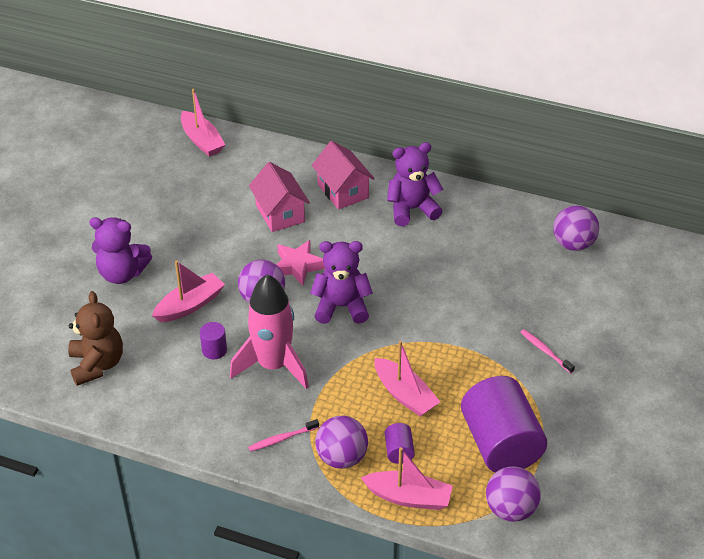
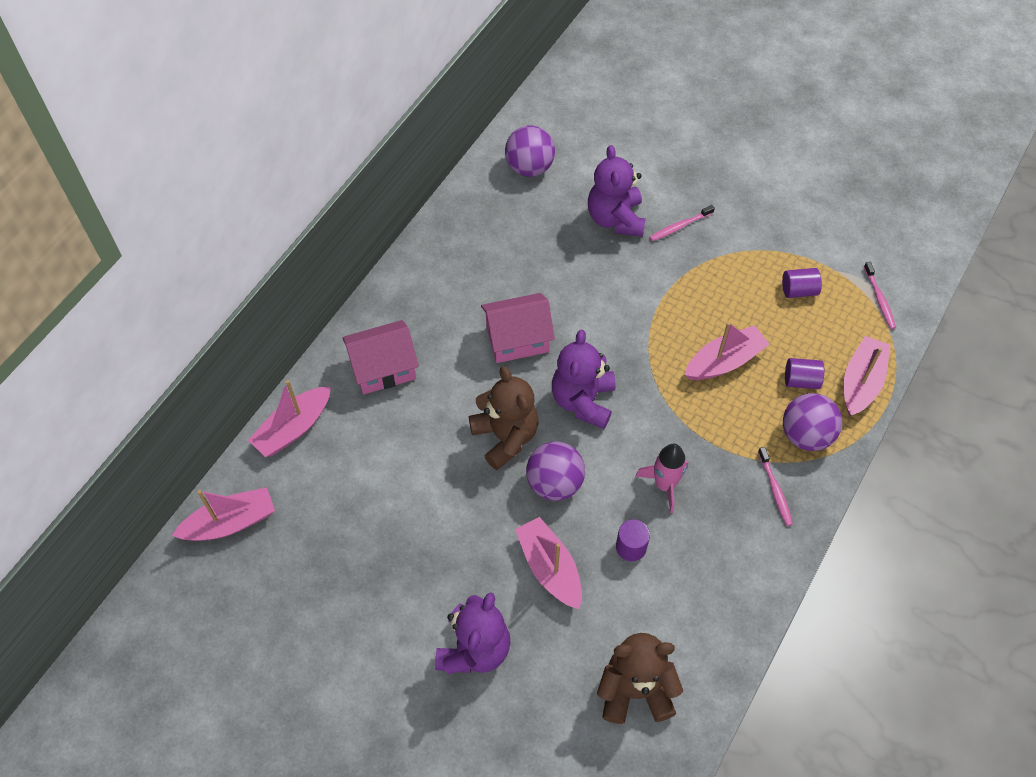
camera: 80 degrees left, 15 degrees up
pink rocket [230,274,309,389] -> pink rocket [635,444,688,513], size x0.57
pink house [249,162,310,232] -> pink house moved to [481,293,555,363]
pink star [276,240,325,286] -> brown teddy bear [469,366,539,470]
purple teddy bear [387,142,444,226] -> purple teddy bear moved to [588,145,646,237]
purple cylinder [461,376,547,473] -> purple cylinder [782,268,822,298], size x0.42
purple ball [486,466,541,522] -> pink toothbrush [864,262,896,329]
none -> pink boat [248,380,331,457]

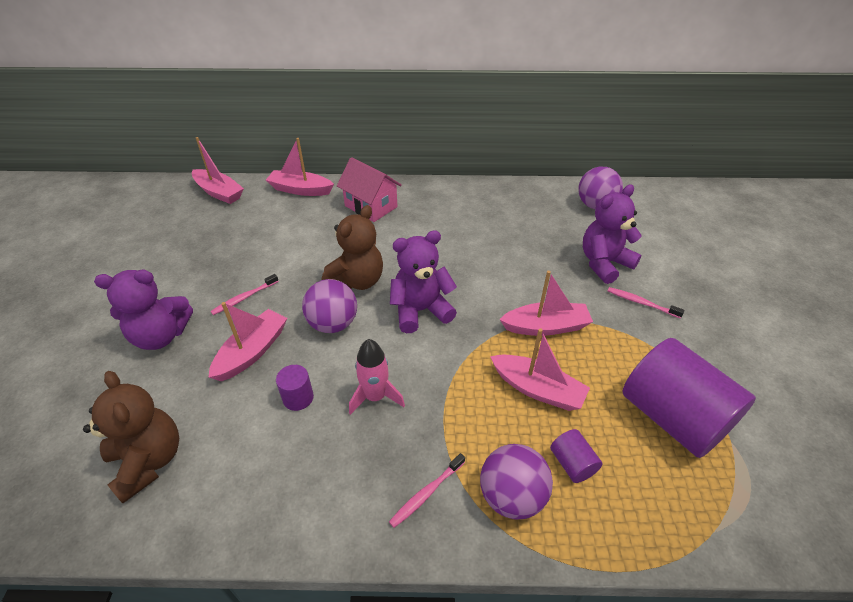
camera: 60 degrees right, 15 degrees down
pink house [481,293,555,363] -> none
purple cylinder [782,268,822,298] -> purple cylinder [622,338,756,458], size x2.39
pink boat [844,336,890,416] -> pink boat moved to [499,271,593,336]
pink toothbrush [864,262,896,329] -> pink toothbrush moved to [210,274,279,315]

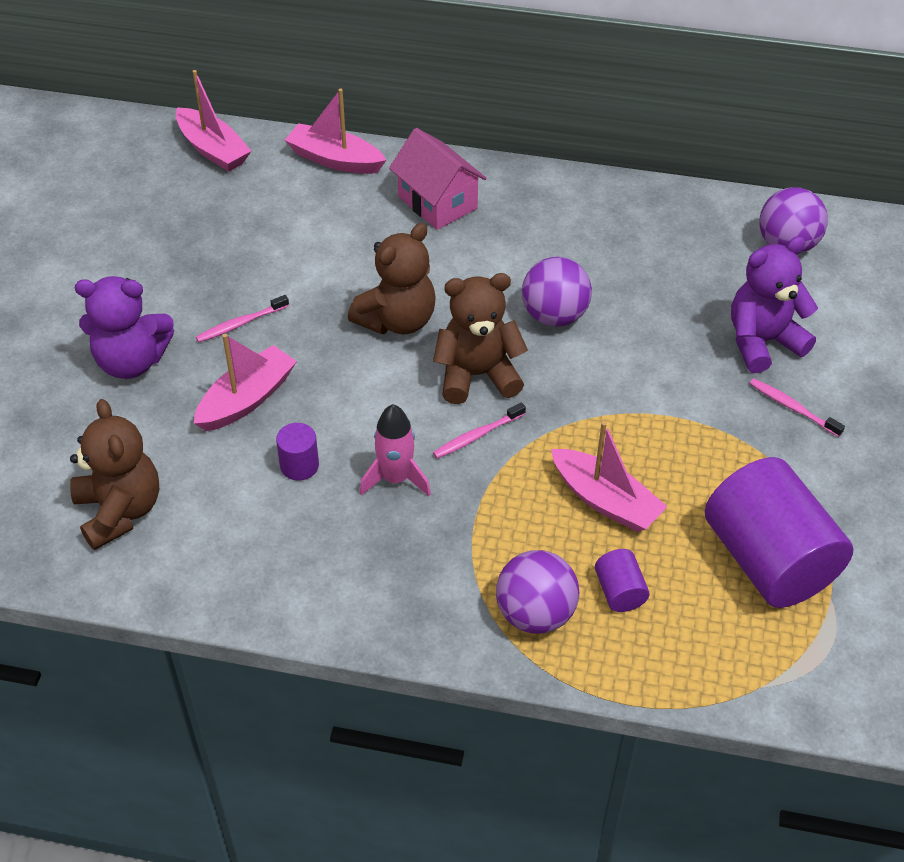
camera: 10 degrees right, 5 degrees up
purple ball [302,279,357,333] -> purple ball moved to [522,257,592,327]
pink toothbrush [389,453,465,528] -> pink toothbrush moved to [433,402,526,459]
purple teddy bear [390,230,457,333] -> brown teddy bear [433,273,528,404]
pink boat [499,271,593,336] -> none

